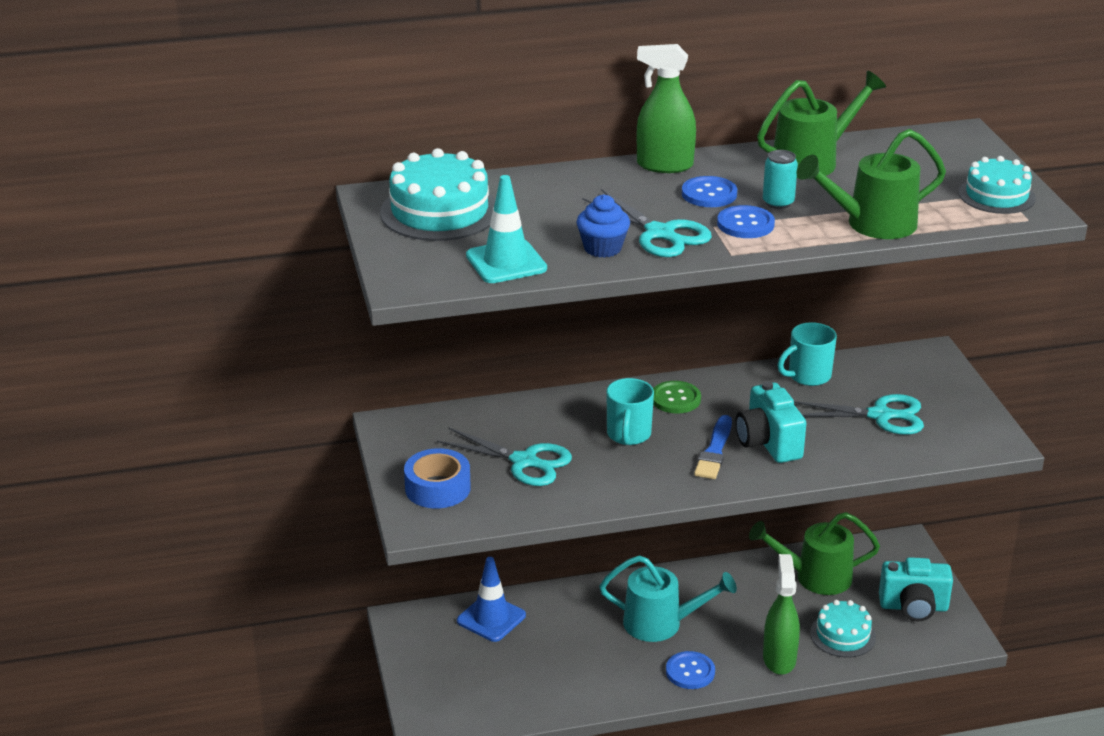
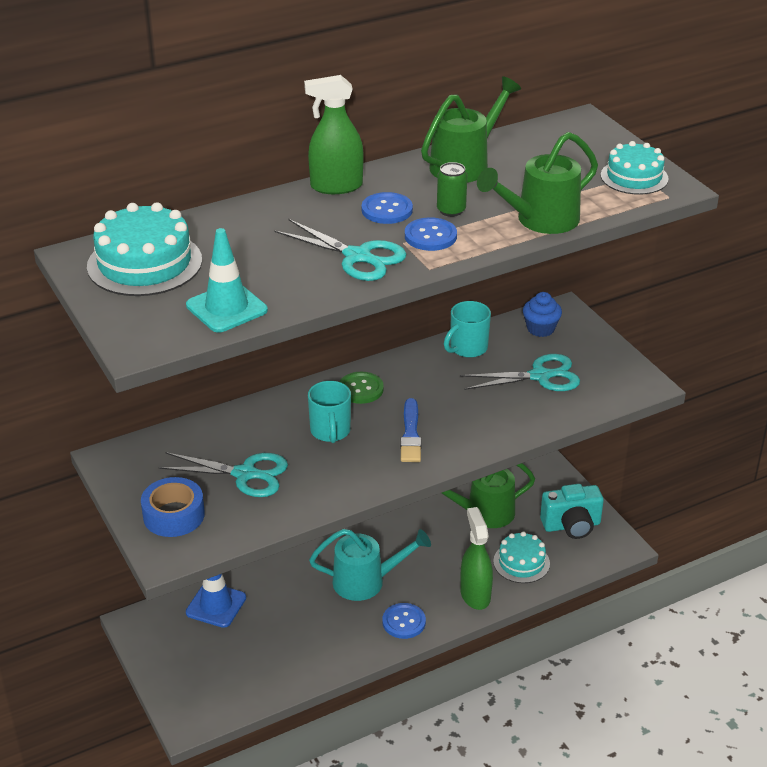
camera: 15 degrees left, 5 degrees up
blue cupcake [576,195,630,258] -> blue cupcake moved to [523,292,562,337]
turquoise camera [735,381,807,463] -> none
turquoise can [763,150,798,209] -> green can [437,162,467,217]

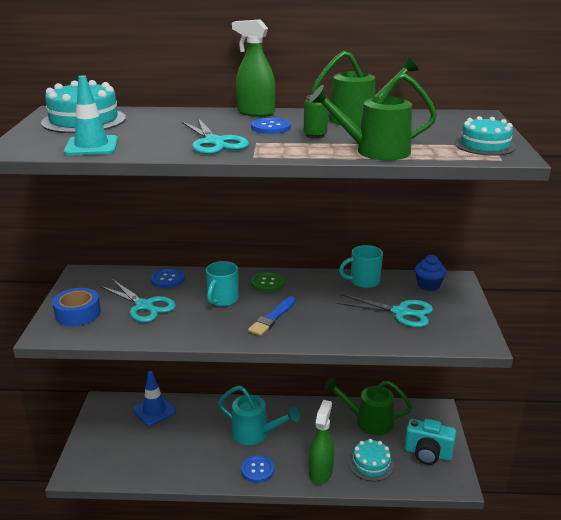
camera: 30 degrees right, 10 degrees down
blue button [405,217,457,251] -> blue button moved to [151,268,185,288]

